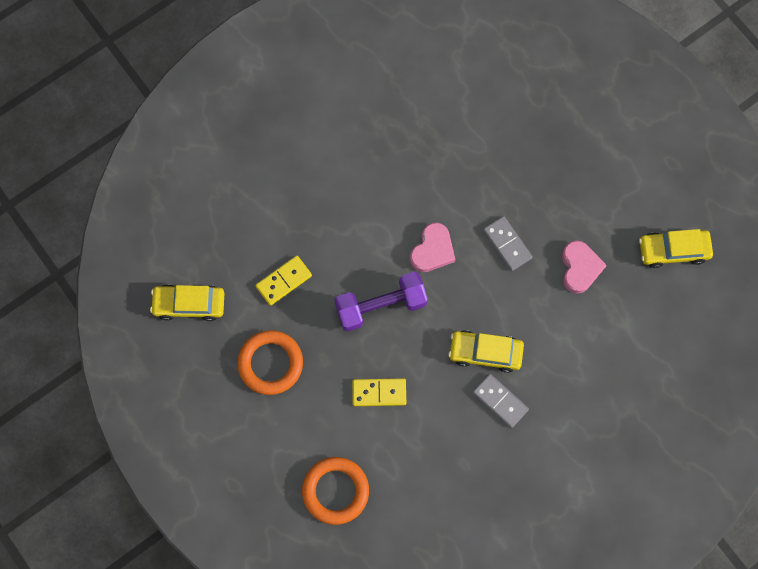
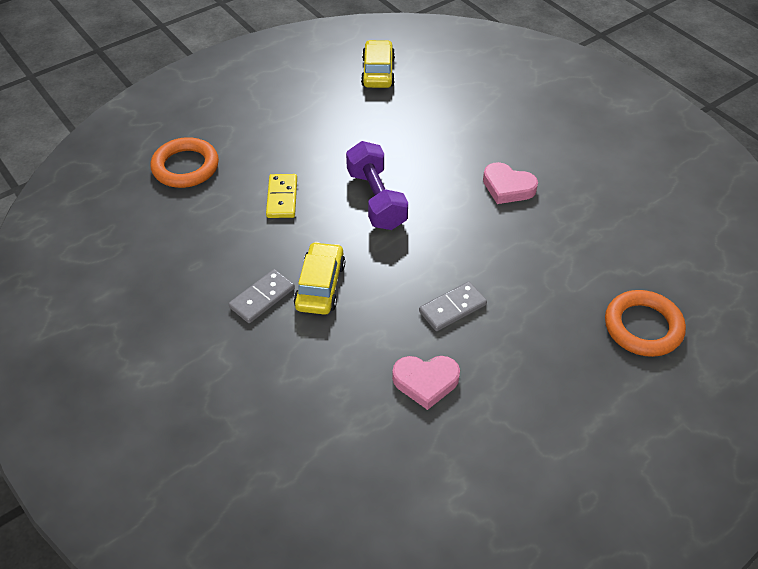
camera: 90 degrees right, 25 degrees down
orange ring [237,330,303,395] -> orange ring moved to [605,290,686,357]
yellow domino [255,256,312,306] -> none
pink heart [410,223,455,272] -> pink heart moved to [483,162,538,204]
yellow car [639,229,713,268] -> none

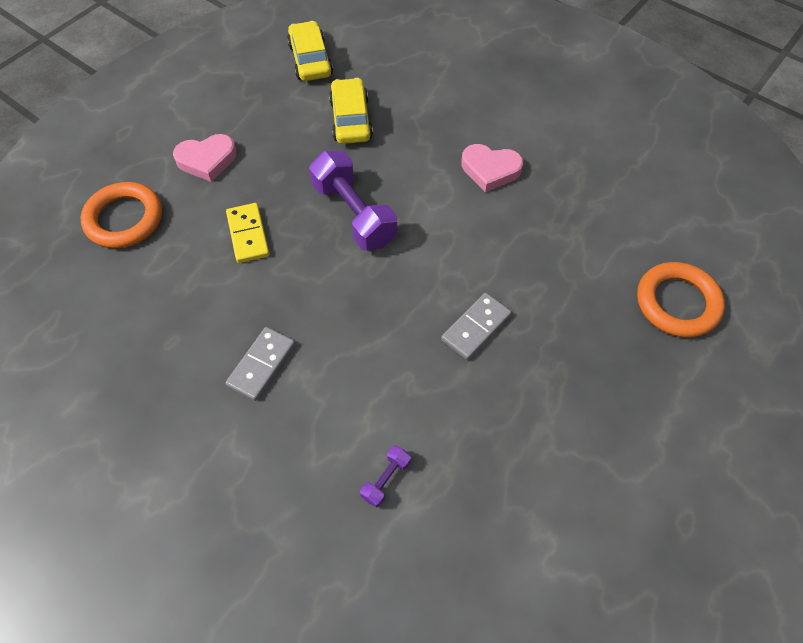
camera: 15 degrees left, 10 degrees up
yellow car [294,242,345,315] -> yellow car moved to [329,78,373,144]
pink heart [392,356,460,410] -> pink heart moved to [173,134,237,182]
none -> purple dumbbell [360,445,411,508]

